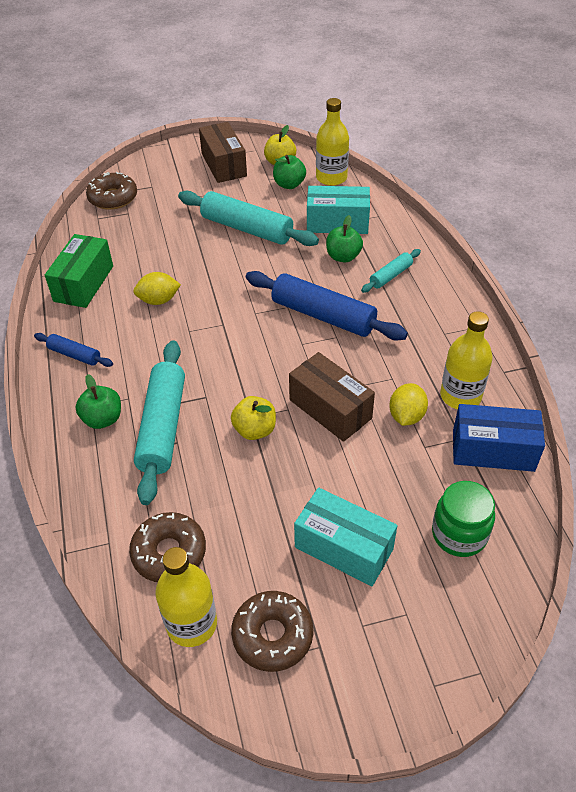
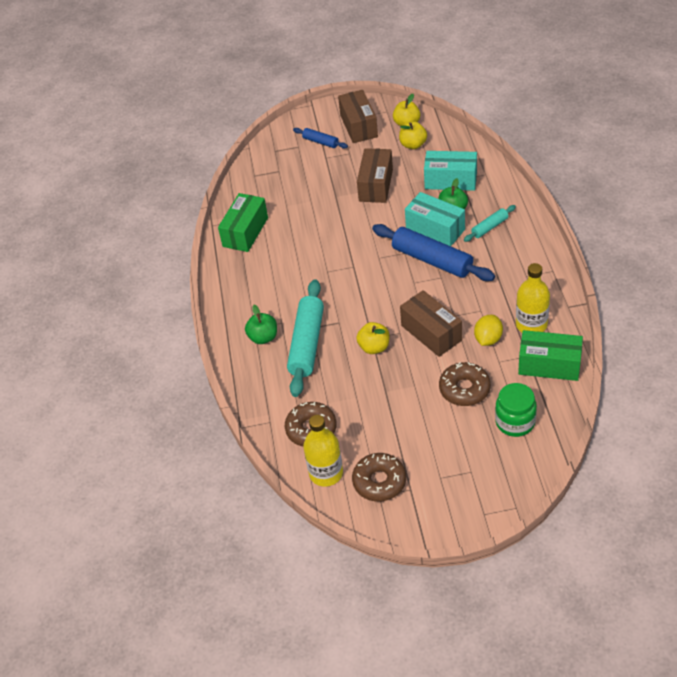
camera: 10 degrees right, 0 degrees up
blue rolling pin [34,333,113,367] -> blue rolling pin moved to [293,128,348,149]
brown donut [86,172,137,210] -> brown donut moved to [439,362,491,406]
yellow lemon [133,272,181,305] -> none
turquoise rolling pin [178,191,319,246] -> brown box [357,148,393,203]
green apple [273,155,306,189] -> yellow apple [399,122,427,149]
turquoise box [294,488,398,586] -> turquoise box moved to [405,192,465,246]
yellow bottle [316,98,349,186] -> none
blue box [453,404,545,472] -> green box [518,330,583,381]

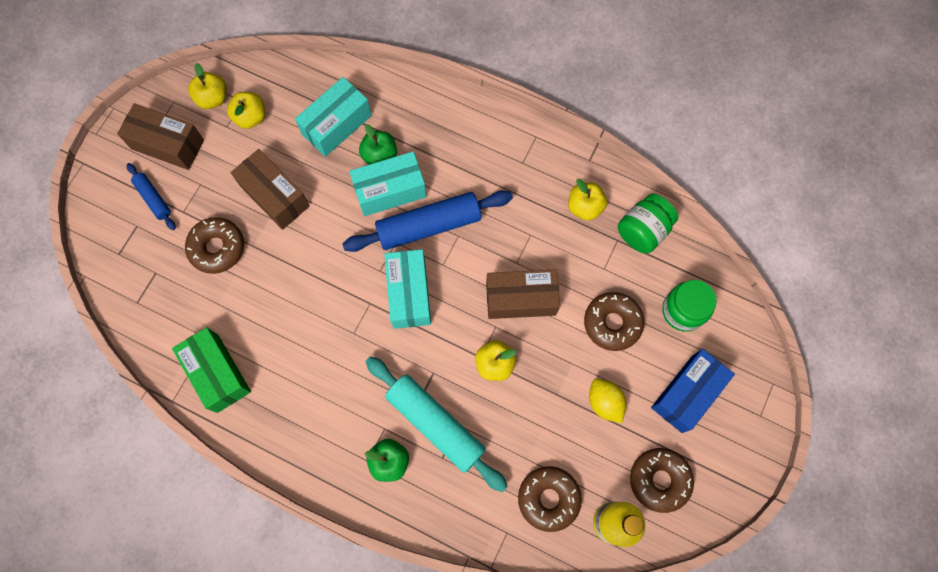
camera: 60 degrees left, 25 degrees up
blue rolling pin [293,128,348,149] -> blue rolling pin turned 75 degrees clockwise [127,163,176,230]
turquoise rolling pin [464,205,516,242] -> none
yellow lemon [474,315,503,346] -> yellow lemon moved to [589,379,626,423]
yellow bottle [516,263,550,332] -> yellow apple [568,179,607,221]
green box [518,330,583,381] -> green jar [618,194,678,253]
none -> brown donut [185,217,244,274]
none -> turquoise box [385,249,431,329]
none -> blue box [651,349,735,433]

